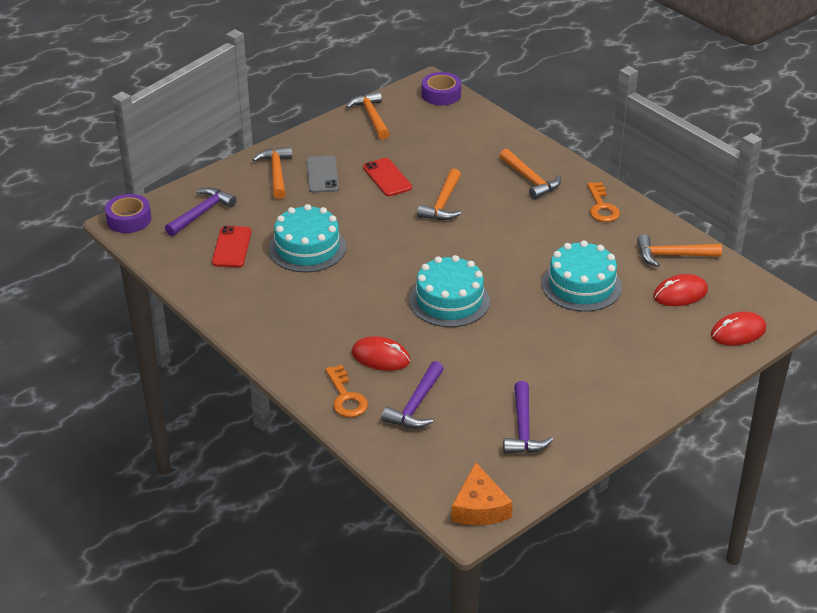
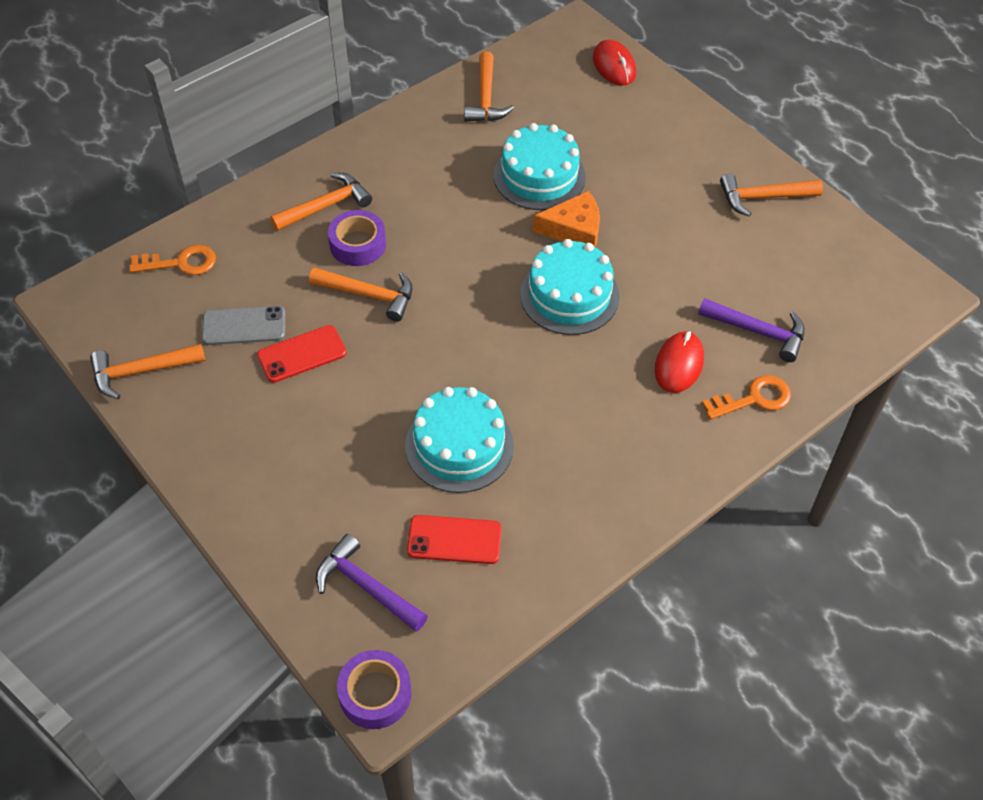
camera: 90 degrees left, 15 degrees up
orange hammer [252,146,292,199] -> orange hammer moved to [720,173,823,216]
grey phone [306,156,339,193] -> grey phone moved to [202,306,285,345]
purple tape [422,72,461,105] -> purple tape moved to [328,210,386,266]
orange cheese [451,463,513,525] -> orange cheese moved to [533,191,600,247]
purple hammer [503,381,553,454] -> none
orange key [587,182,620,222] -> orange key moved to [129,245,216,275]
red mouse [653,274,708,306] -> none

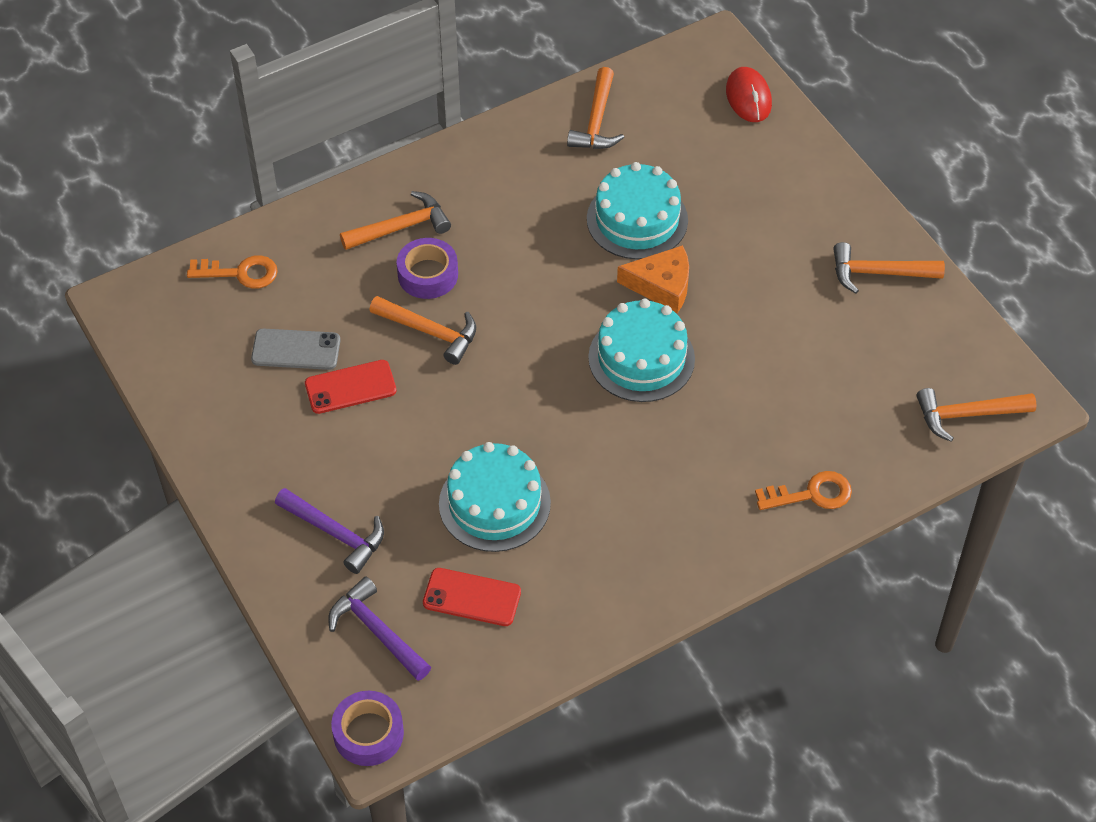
camera: 10 degrees right, 0 degrees up
orange hammer [90,344,205,399] -> orange hammer moved to [917,388,1037,442]
red mouse [655,331,704,393] -> none
purple hammer [698,298,805,362] -> purple hammer moved to [275,488,384,574]

